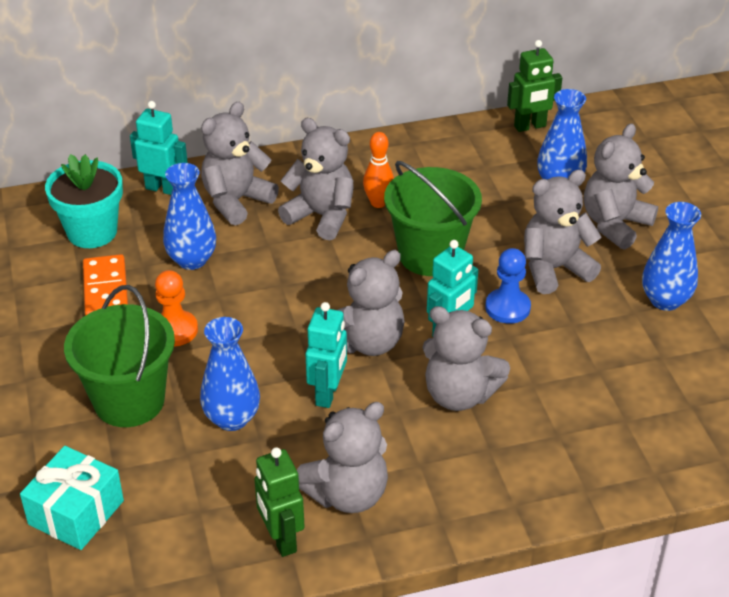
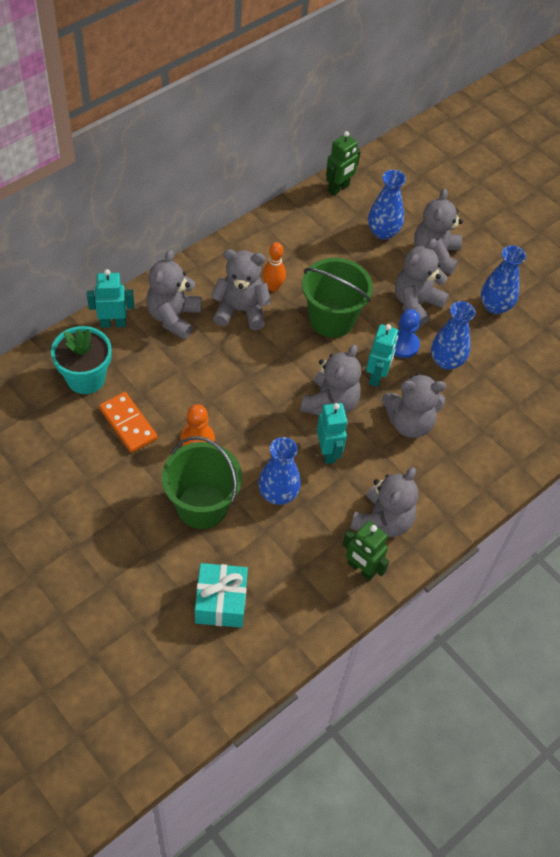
camera: 30 degrees left, 15 degrees up
blue vase [163,163,216,270] -> blue vase moved to [431,301,475,370]

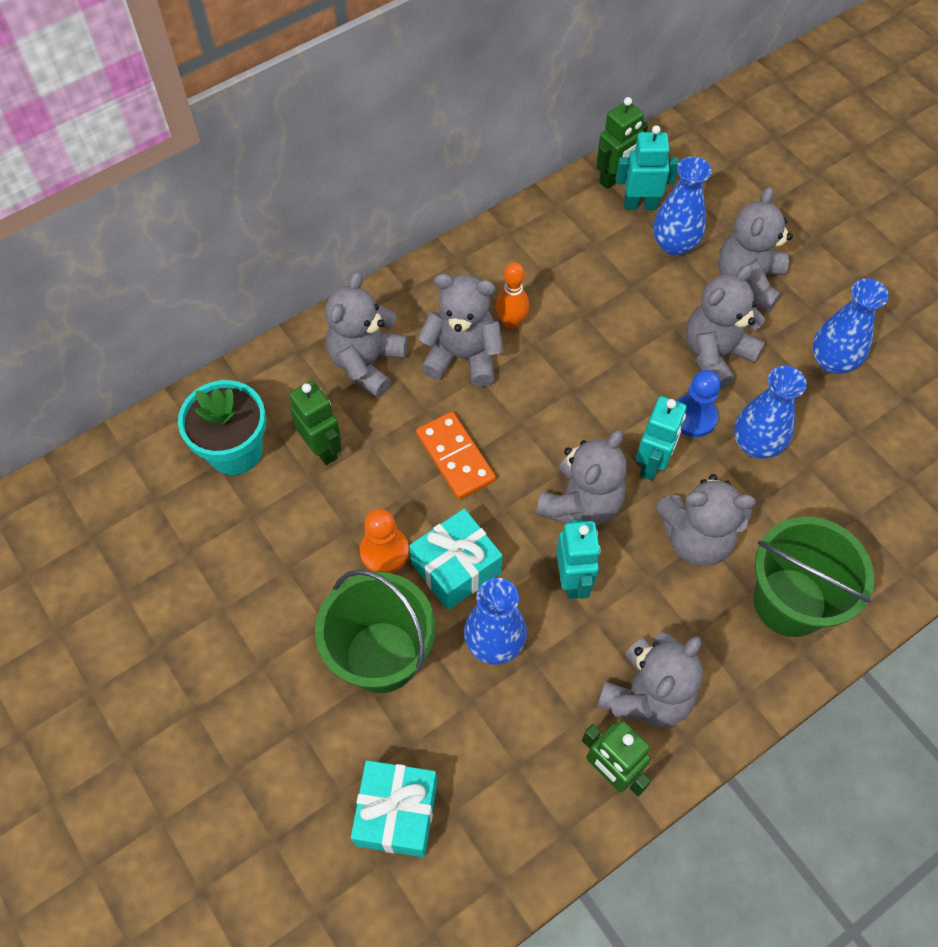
camera: 10 degrees right, 5 degrees up
turquoise robot [87,269,134,328] -> turquoise robot moved to [616,125,679,210]
orange domino [99,392,157,453] -> orange domino moved to [416,412,496,499]
green bucket [302,258,373,338] -> green bucket moved to [754,517,874,637]
none -> green robot [289,380,342,465]
none -> turquoise gift [409,509,503,610]

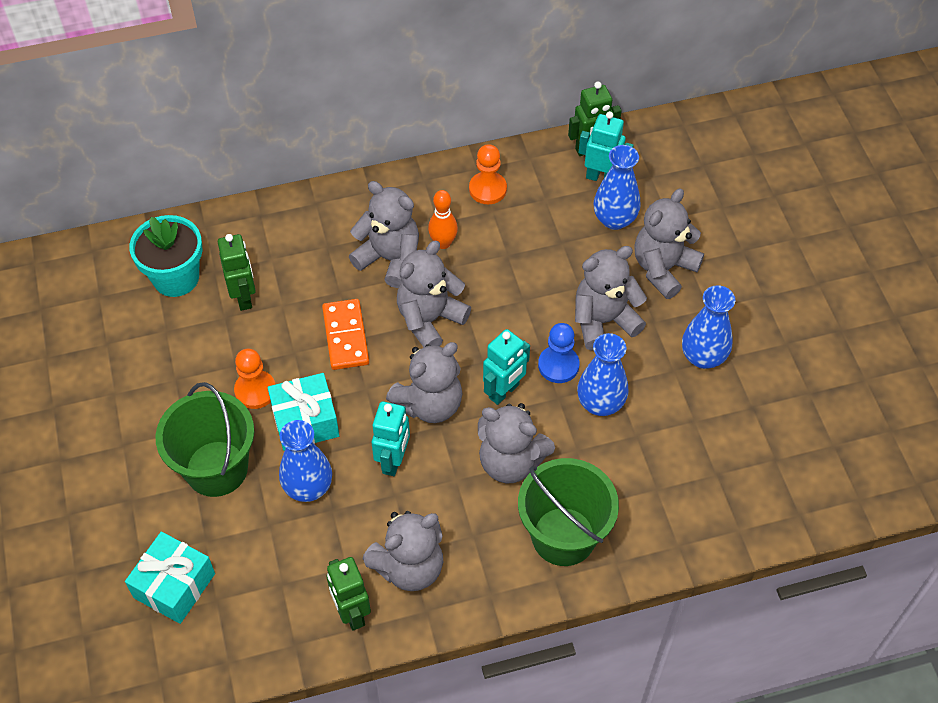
camera: 20 degrees right, 5 degrees down
grey teddy bear [325,272,407,398] -> grey teddy bear moved to [397,241,471,347]
none -> orange pawn [469,144,507,204]

